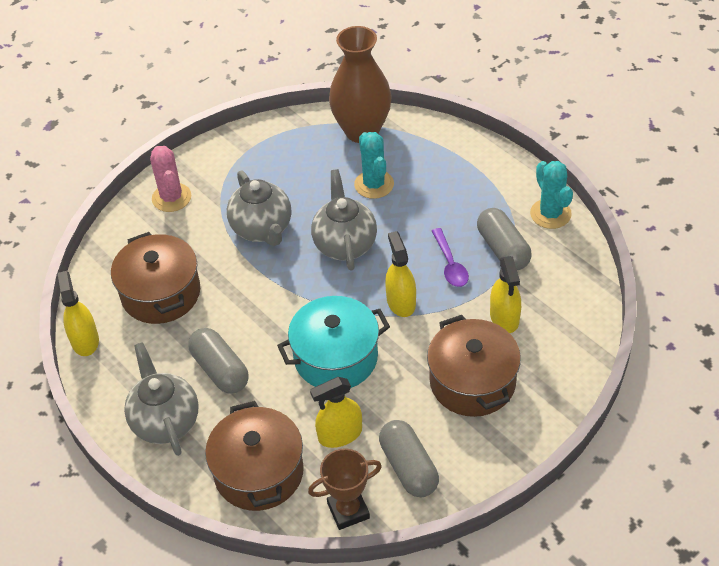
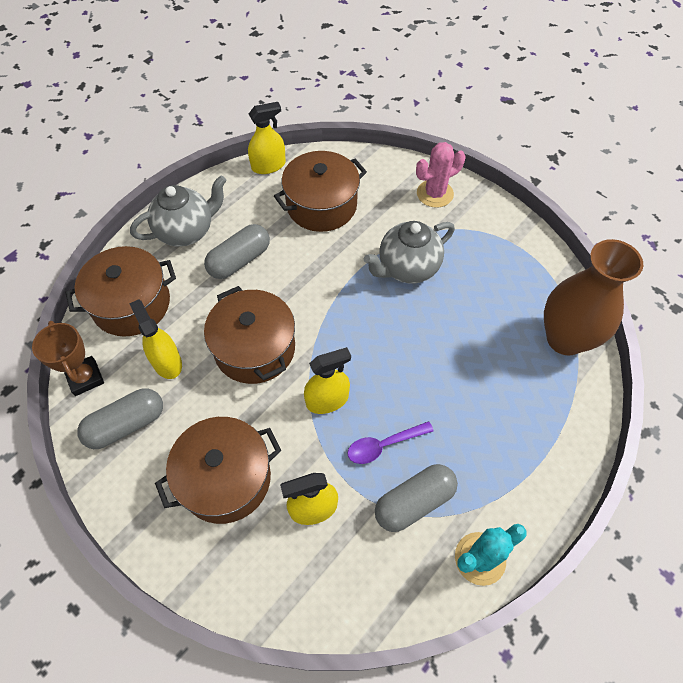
camera: 80 degrees right, 10 degrees up
turquoise pot [277,296,390,388] -> brown pot [204,286,295,384]
grey teapot [311,169,377,271] -> none
turquoise cactus [354,132,394,199] -> none

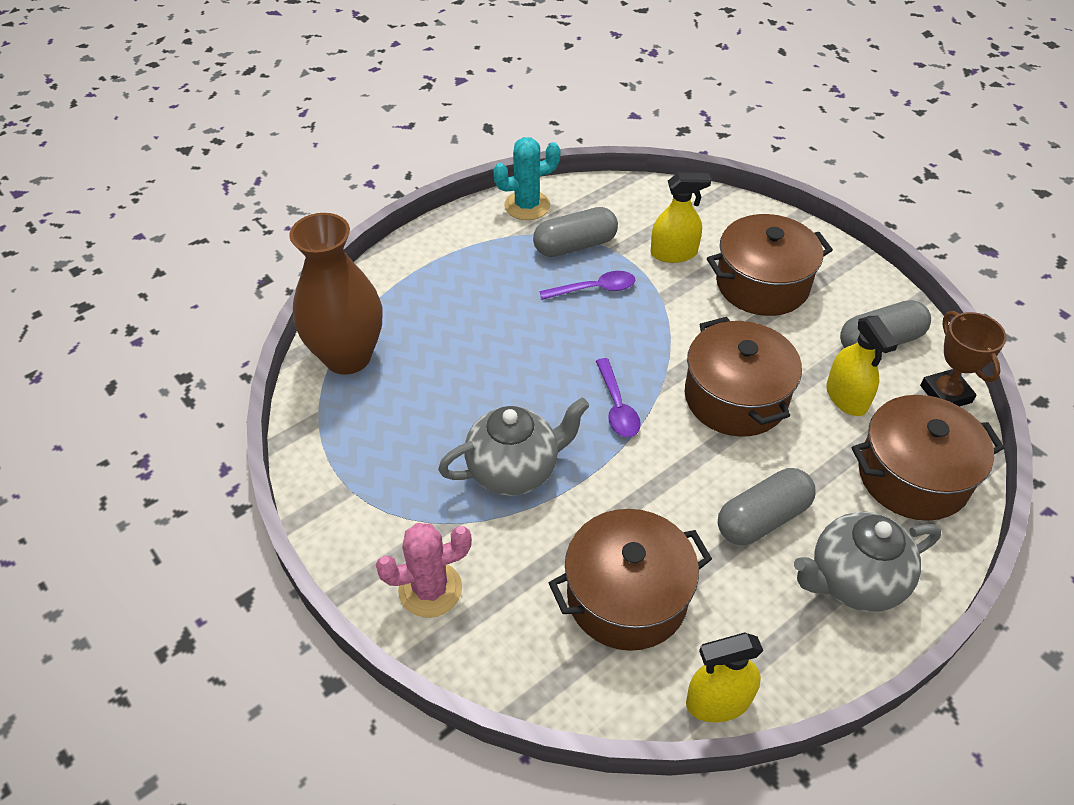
camera: 170 degrees left, 10 degrees down
yellow spray bottle [304,347,351,414] -> none
none -> purple spoon [596,358,641,437]

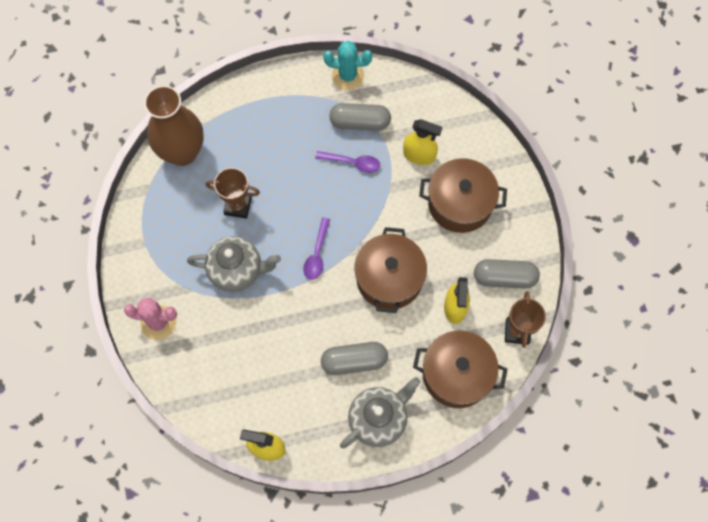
camera: 25 degrees right, 20 degrees up
brown pot [549,509,712,651] -> none
grey teapot [794,512,941,612] -> grey teapot turned 135 degrees clockwise [340,377,421,448]
none -> brown trophy [206,168,260,219]

